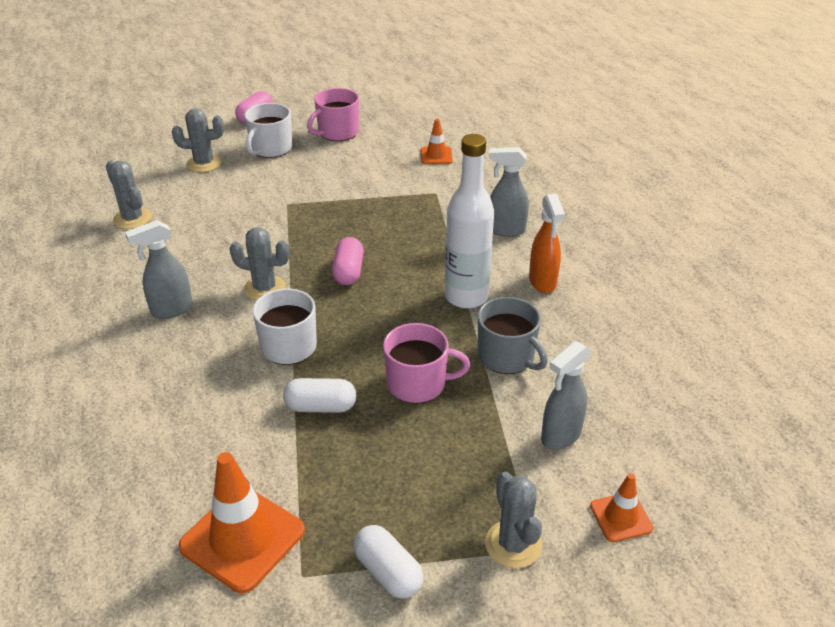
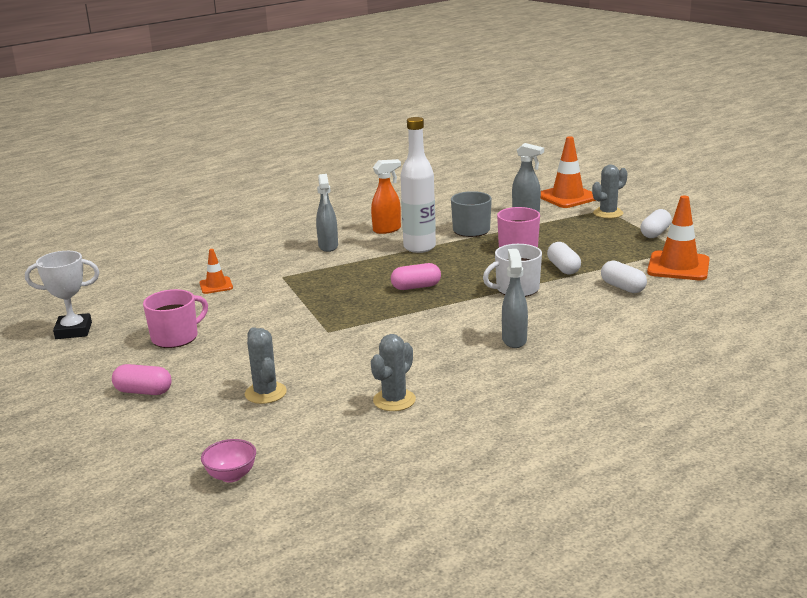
camera: 105 degrees left, 15 degrees down
grey spray bottle [125,220,193,319] -> grey spray bottle turned 135 degrees counterclockwise [502,249,528,348]
grey cactus [230,227,290,301] -> none
white mug [244,103,292,158] -> none
pink mug [307,88,359,141] -> pink mug turned 75 degrees counterclockwise [143,289,208,348]
orange traffic cone [590,473,653,542] -> orange traffic cone [541,136,596,208], size x1.87
none -> white trophy [25,251,99,339]
none -> pink bowl [201,439,256,483]
none -> white capsule [601,260,647,293]

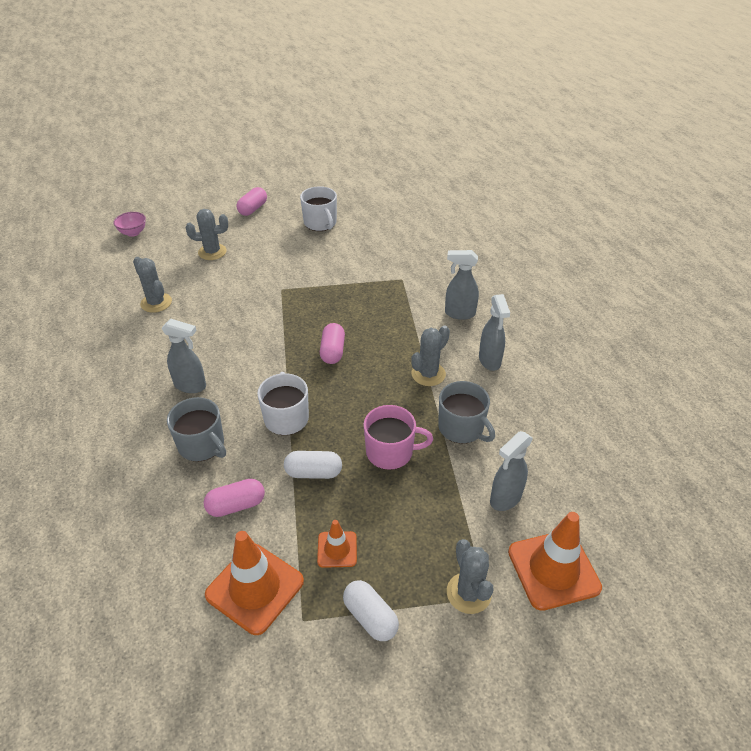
camera: 105 degrees right, 20 degrees up
white trophy [25,251,99,339] -> none
pink mug [143,289,208,348] -> white mug [300,186,337,231]
orange traffic cone [199,249,233,294] -> orange traffic cone moved to [317,520,357,568]
orange spray bottle [371,159,401,234] -> grey spray bottle [479,294,510,371]
white bottle [400,117,436,253] -> grey cactus [411,325,450,386]
white capsule [601,260,647,293] -> pink capsule [204,479,265,517]
none -> grey mug [167,397,226,462]

